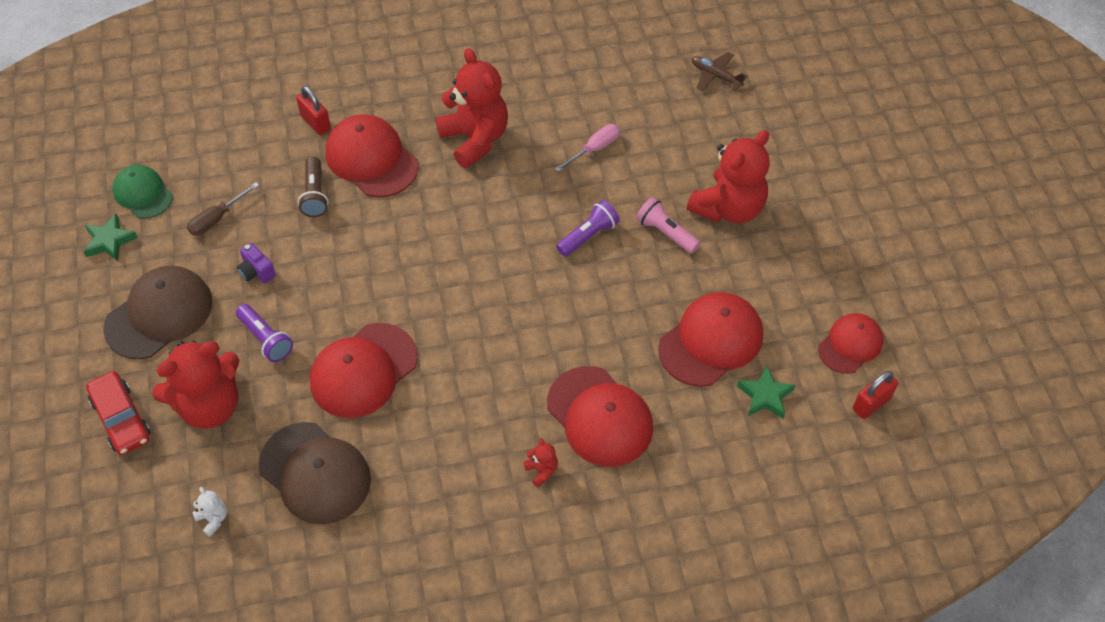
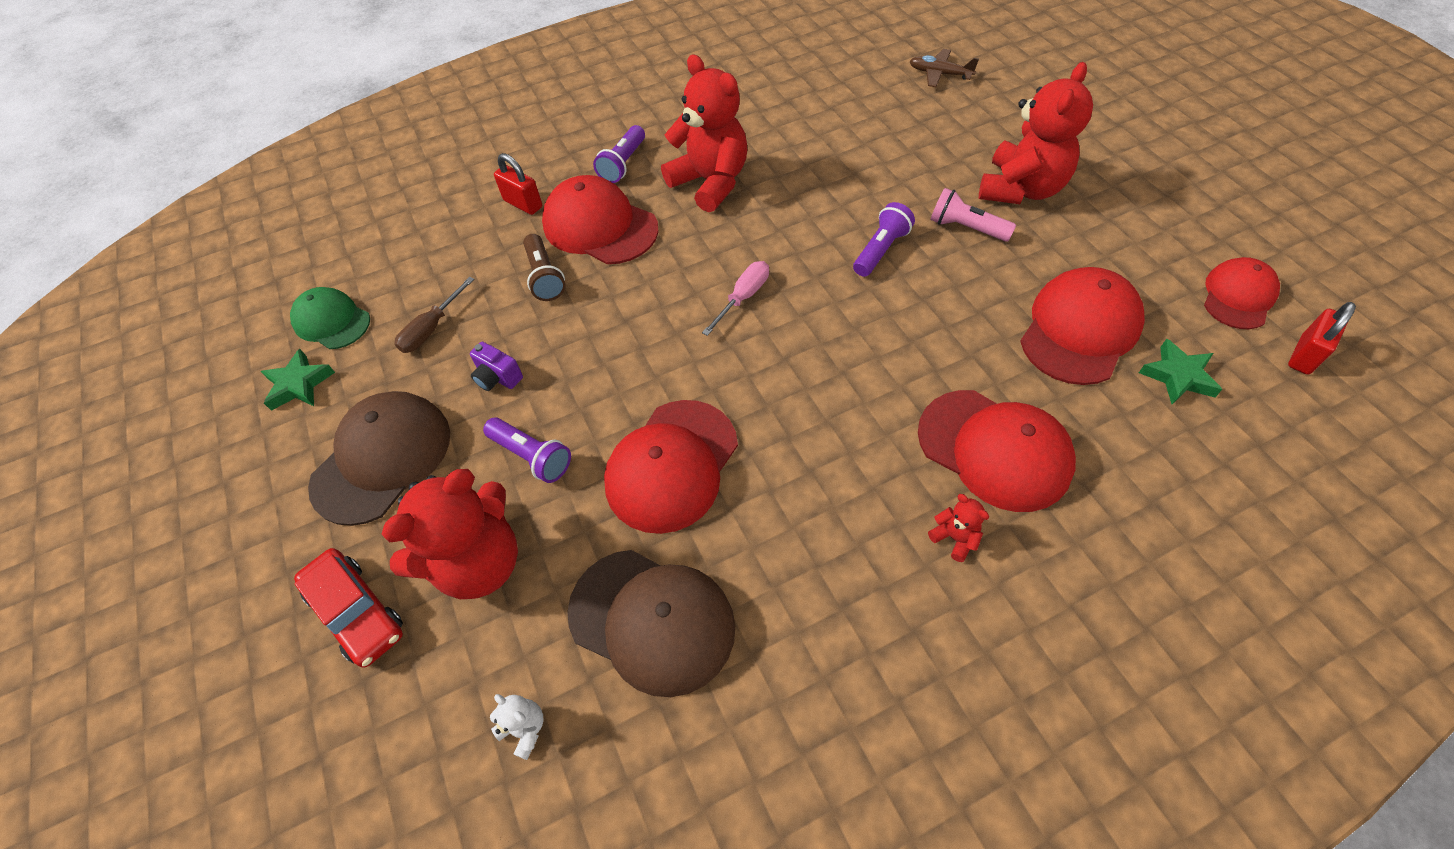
camera: 10 degrees left, 0 degrees up
pink screwdriver [555,124,620,172] -> pink screwdriver moved to [702,261,769,336]
none -> purple flashlight [593,125,645,183]

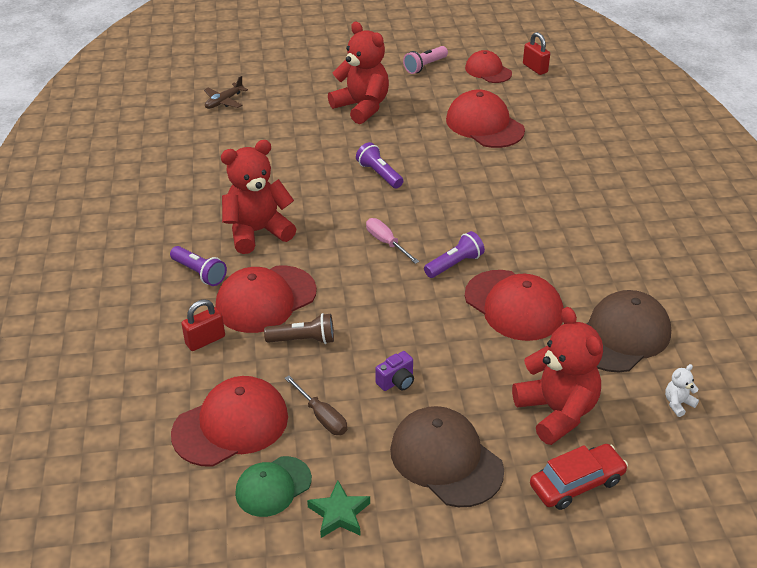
camera: 75 degrees left, 15 degrees down
purple flashlight [483,417,571,483] -> purple flashlight moved to [424,231,485,278]
red cap [918,390,1076,512] -> red cap moved to [171,376,288,467]
red teddy bear [928,494,989,562] -> none
pink flashlight [930,188,1016,242] -> pink flashlight moved to [403,46,448,74]
green star [1139,339,1223,404] -> none

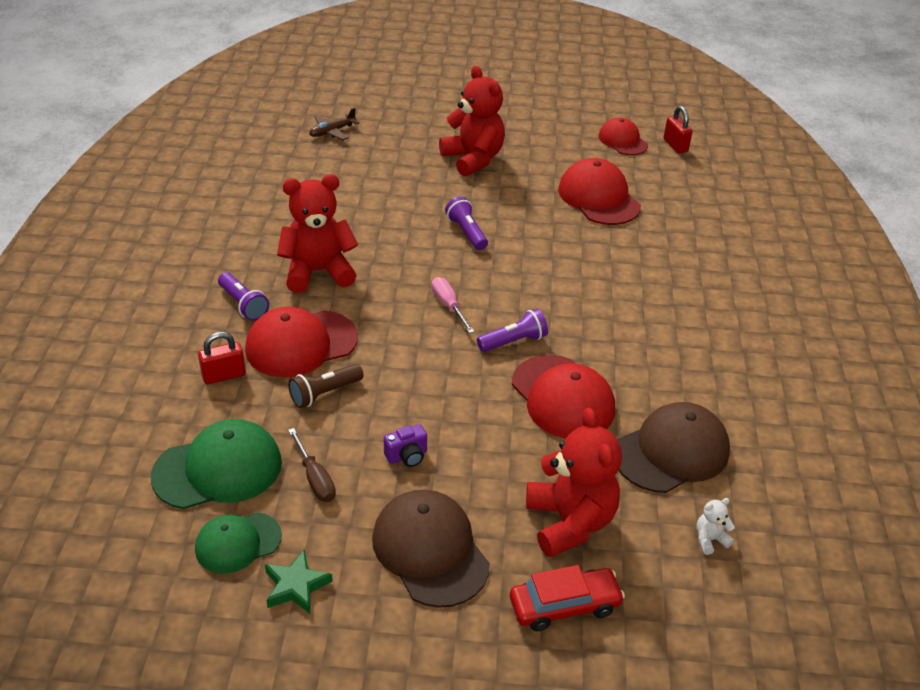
camera: 10 degrees right, 0 degrees up
red cap [171,376,288,467] -> green cap [151,419,282,509]
brown flashlight [264,313,334,344] -> brown flashlight turned 135 degrees clockwise [288,364,364,408]
pink flashlight [403,46,448,74] -> none

